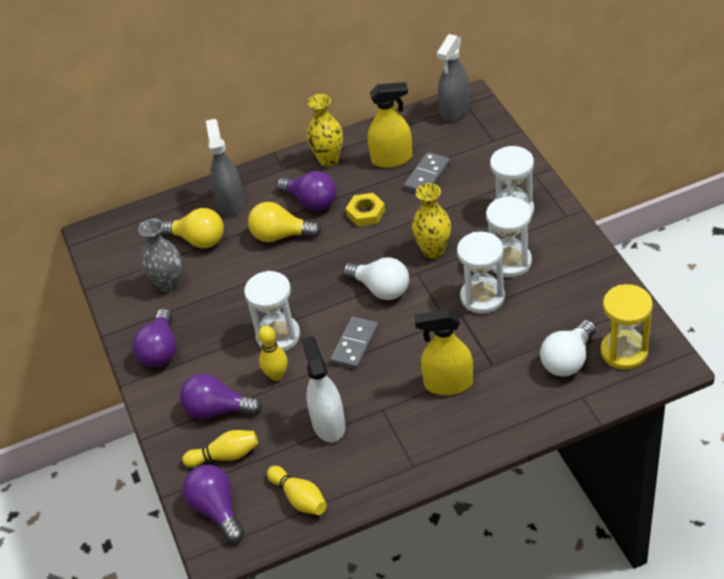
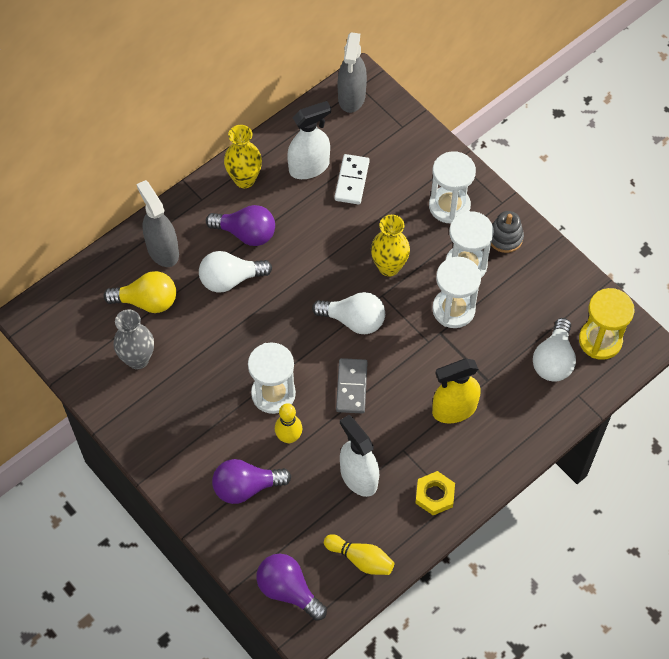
camera: 25 degrees left, 15 degrees up
purple light bulb [132,309,177,367] -> none
yellow bowling pin [182,430,258,467] -> none
yellow light bulb [248,202,322,242] -> white light bulb [199,251,272,293]
yellow nut [346,193,385,226] -> yellow nut moved to [415,471,455,515]
yellow spray bottle [368,82,412,168] -> white spray bottle [287,101,331,179]
grey domino [404,152,450,192] -> white domino [334,154,370,205]
none -> grey stacking toy [491,211,524,253]

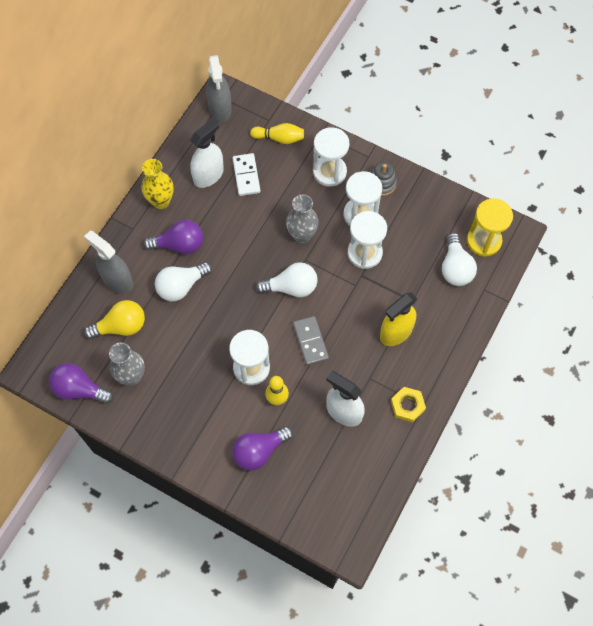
camera: 20 degrees left, 5 degrees up
purple light bulb [256,554,327,621] -> purple light bulb moved to [49,363,113,404]
yellow bowling pin [324,534,394,575] -> yellow bowling pin moved to [250,123,304,144]
yellow vase [371,215,410,277] -> grey vase [286,194,319,244]

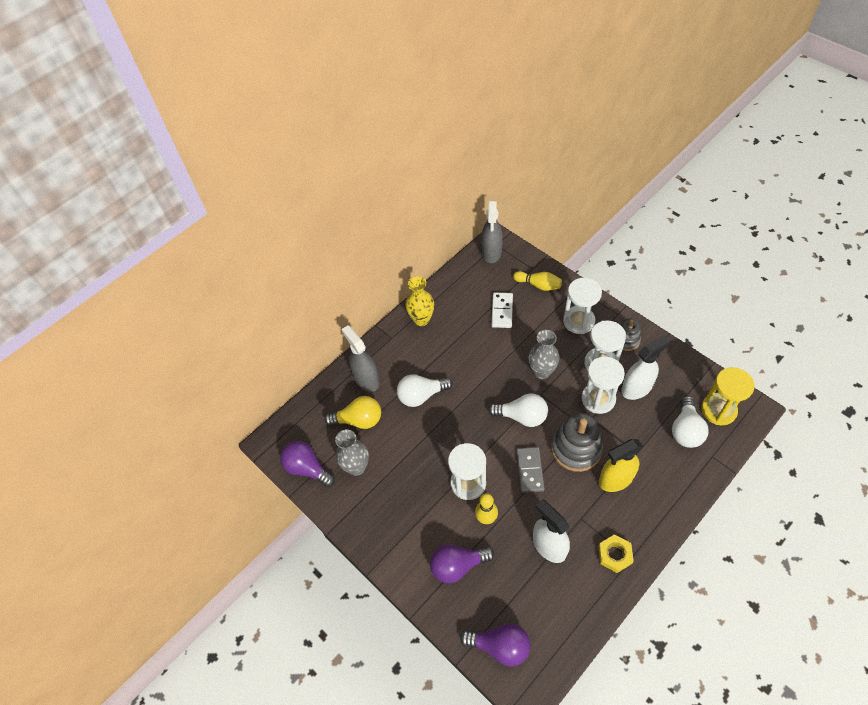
camera: 20 degrees right, 10 degrees down
purple light bulb [143,220,203,254] -> purple light bulb moved to [460,623,530,667]
white spray bottle [190,119,224,188] -> white spray bottle moved to [621,335,670,400]
none -> grey stacking toy [551,413,603,472]

